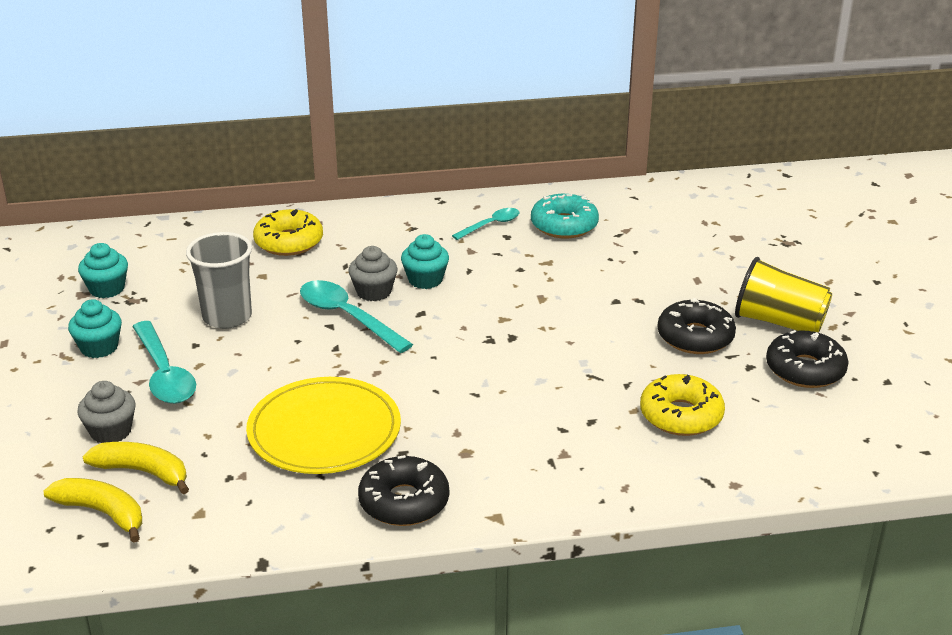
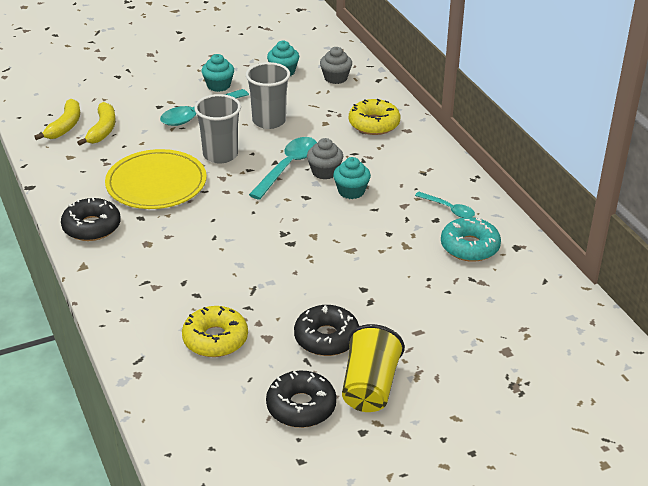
camera: 75 degrees right, 5 degrees up
grey cupcake [77,381,136,443] -> grey cupcake moved to [320,47,352,84]
none -> grey cup [194,94,241,164]

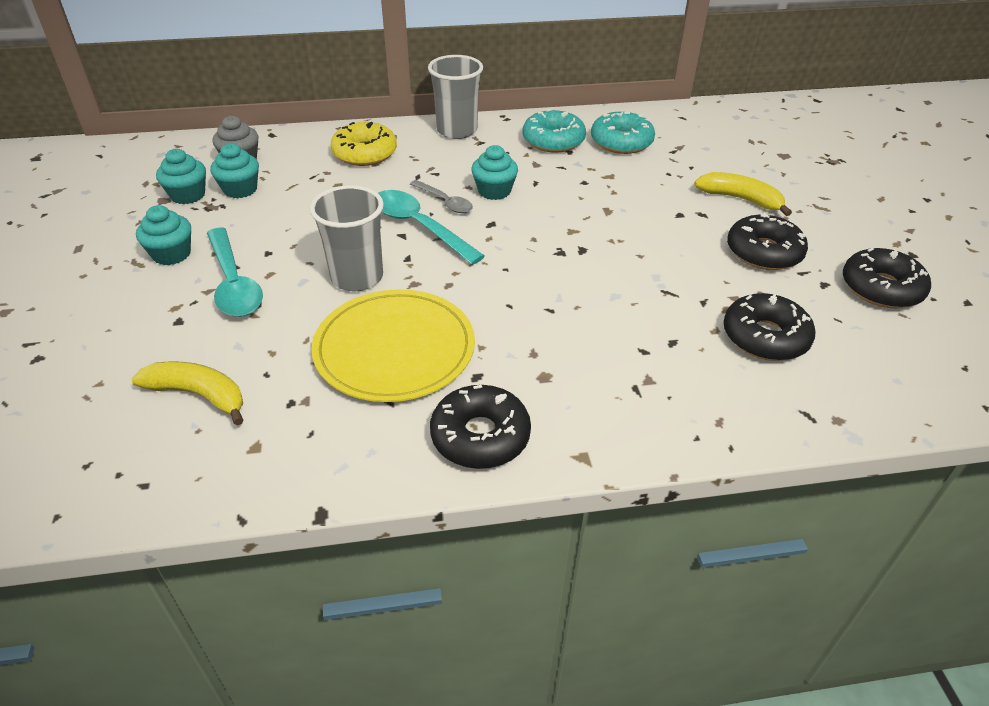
camera: 75 degrees left, 5 degrees up
yellow banana [34,99,80,140] -> yellow banana moved to [694,172,792,216]
yellow donut [182,306,248,357] -> black donut [723,293,815,361]
grey cup [246,62,290,129] -> grey cup moved to [428,55,483,139]
grey cupcake [307,138,343,180] -> grey spoon [410,180,473,213]
yellow cup [342,324,405,412] -> none
turquoise spoon [415,192,475,218] -> turquoise donut [523,109,586,153]
none -> turquoise cupcake [210,143,259,199]

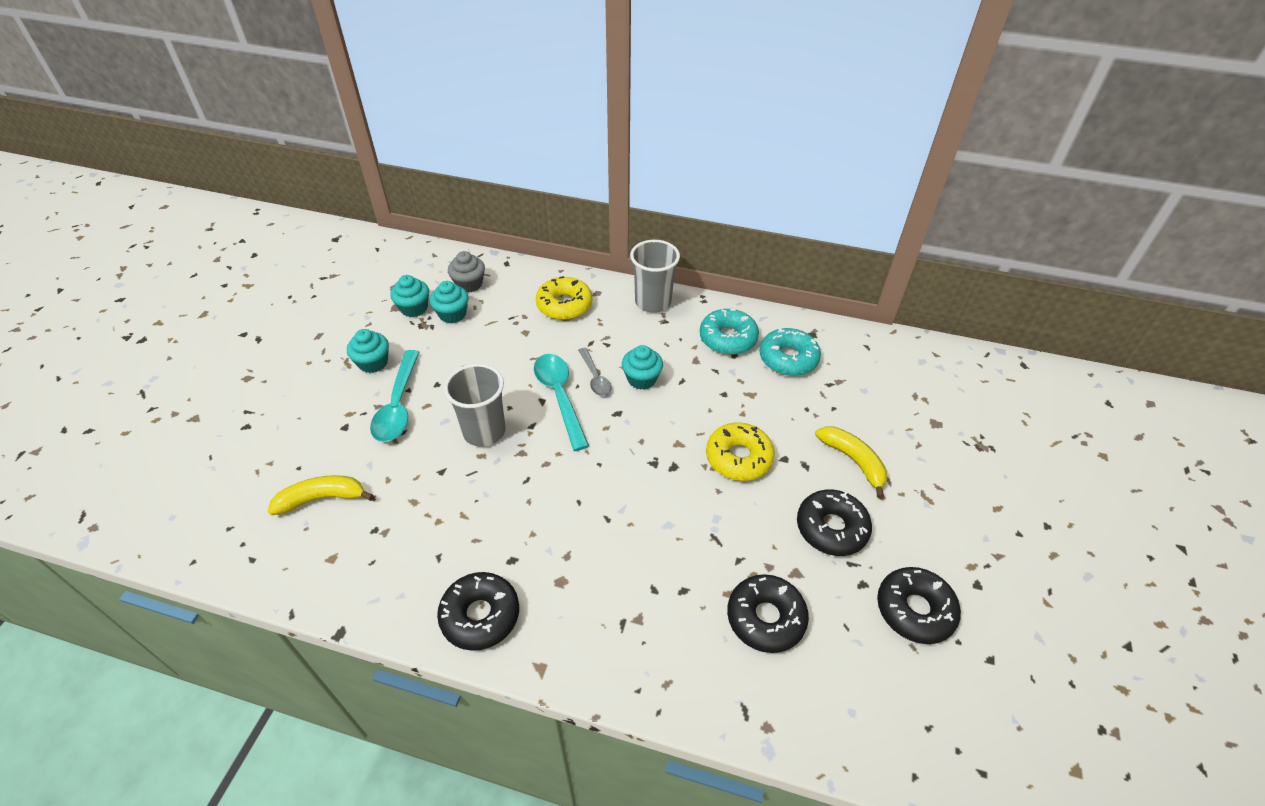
camera: 25 degrees right, 5 degrees up
yellow banana [131,362,243,425] -> yellow banana turned 60 degrees counterclockwise [268,475,374,515]
yellow plate [311,289,475,402] -> none
none -> yellow donut [706,423,775,481]

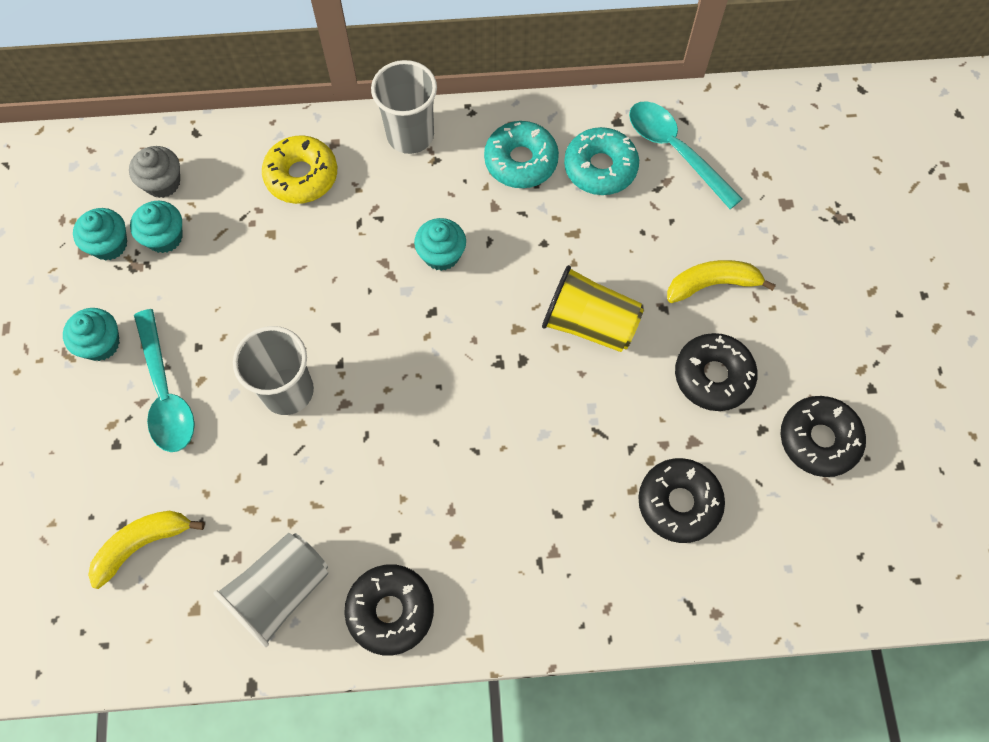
camera: 20 degrees left, 20 degrees up
turquoise spoon [534,354,589,451] -> turquoise spoon moved to [629,101,743,209]
grey spoon [578,348,611,396] -> none
yellow donut [706,423,775,481] -> yellow cup [542,265,644,352]
yellow banana [815,427,887,499] -> yellow banana turned 45 degrees counterclockwise [667,260,776,303]
none -> grey cup [213,533,328,647]

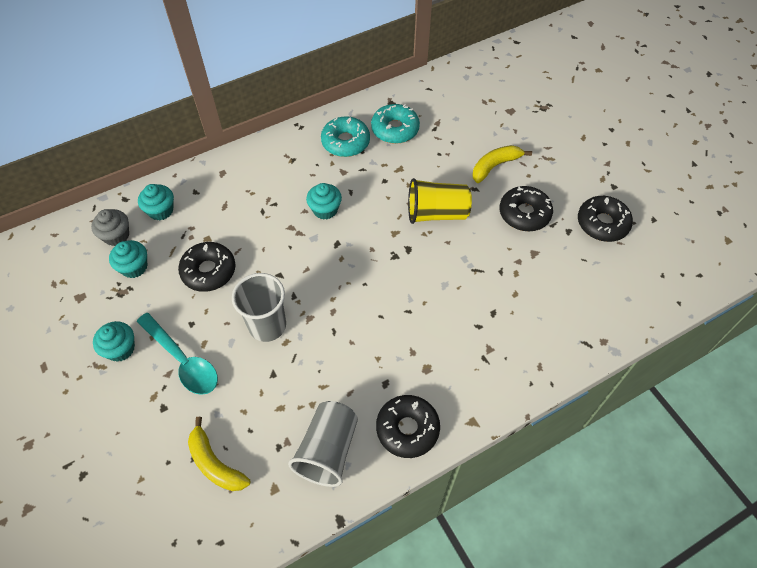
camera: 25 degrees left, 10 degrees down
turquoise cupcake [73,208,127,260] -> turquoise cupcake moved to [138,184,174,221]
yellow banana [88,510,205,589] -> yellow banana turned 75 degrees counterclockwise [188,417,250,491]
yellow donut [262,135,337,204] -> none
grey cup [371,60,437,154] -> none
turquoise spoon [629,101,743,209] -> none
black donut [638,458,725,543] -> black donut moved to [178,242,236,292]

